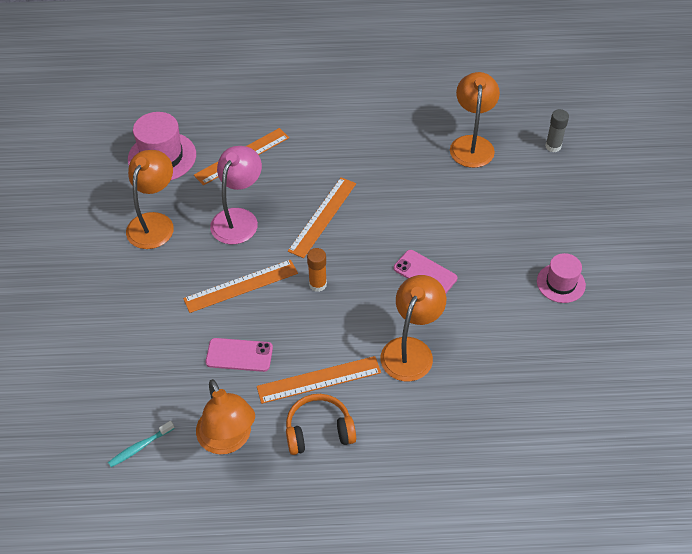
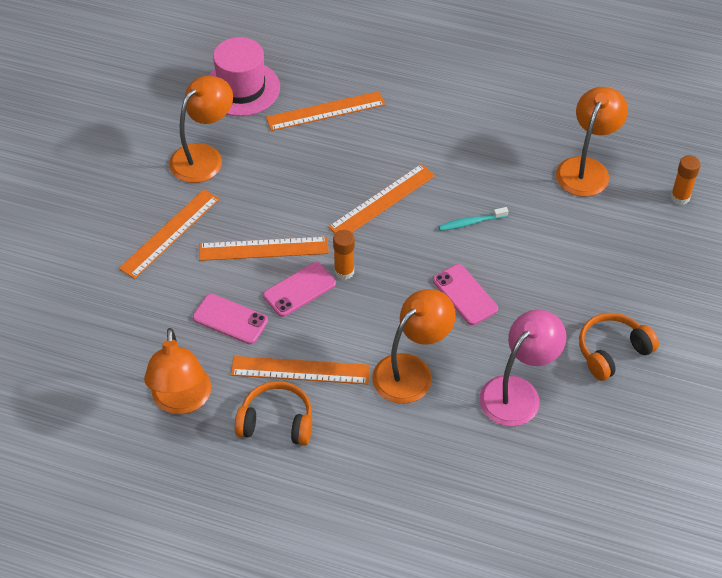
camera: 20 degrees right, 0 degrees up
turquoise toothbrush [108,421,175,467] -> turquoise toothbrush moved to [438,207,508,231]
pink lamp [210,146,262,244] -> pink lamp moved to [479,310,566,426]
pink hat [537,253,586,303] -> orange headphones [579,313,659,381]
grey glue stick [545,109,569,152] -> orange glue stick [670,155,701,205]
none -> orange ruler [119,189,219,279]
none -> pink phone [263,262,336,317]

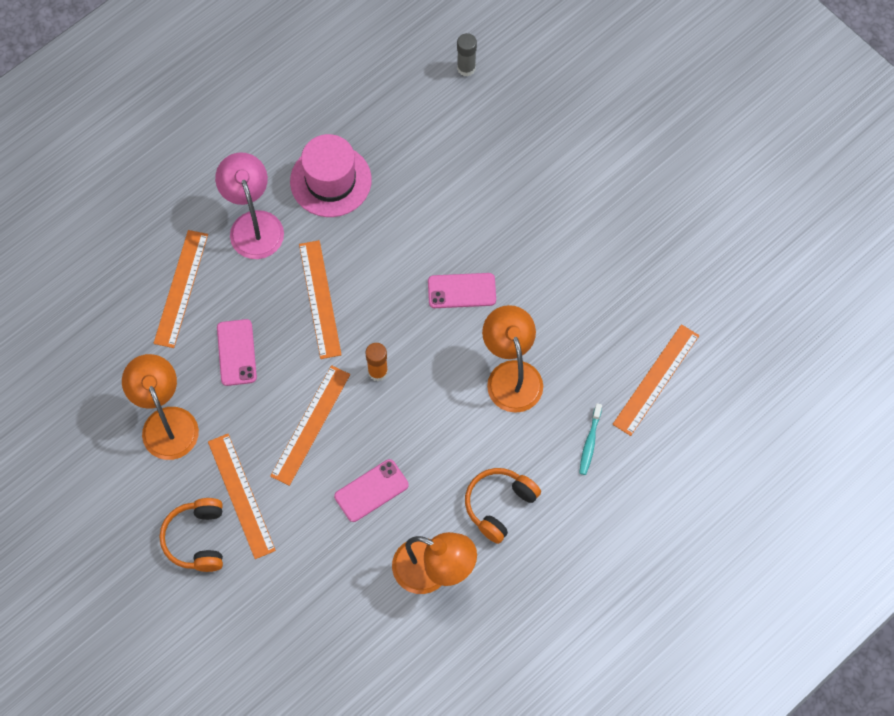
camera: 60 degrees left, 15 degrees up
pink hat [208,37,280,116] -> pink hat moved to [290,134,372,217]
orange ruler [231,356,370,384] -> orange ruler moved to [613,324,699,436]
pink phone [263,262,336,317] -> pink phone moved to [217,319,257,386]
turquoise toothbrush [438,207,508,231] -> turquoise toothbrush moved to [579,403,602,475]
pink lamp [479,310,566,426] -> pink lamp moved to [215,152,284,259]
orange lamp [556,87,628,197] -> none
orange headphones [579,313,659,381] -> orange headphones moved to [160,498,223,572]
orange glue stick [670,155,701,205] -> grey glue stick [457,33,477,77]

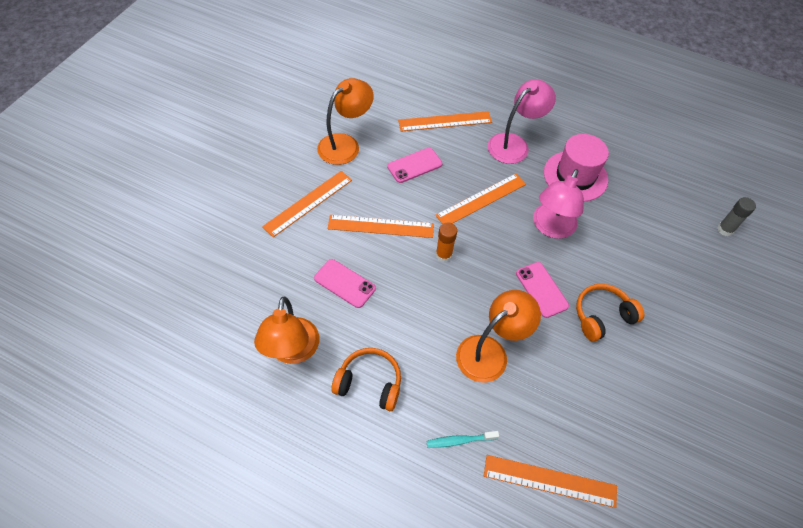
camera: 65 degrees right, 10 degrees down
orange headphones [160,498,223,572] -> orange headphones moved to [576,284,644,341]
none -> pink lamp [533,169,584,239]

